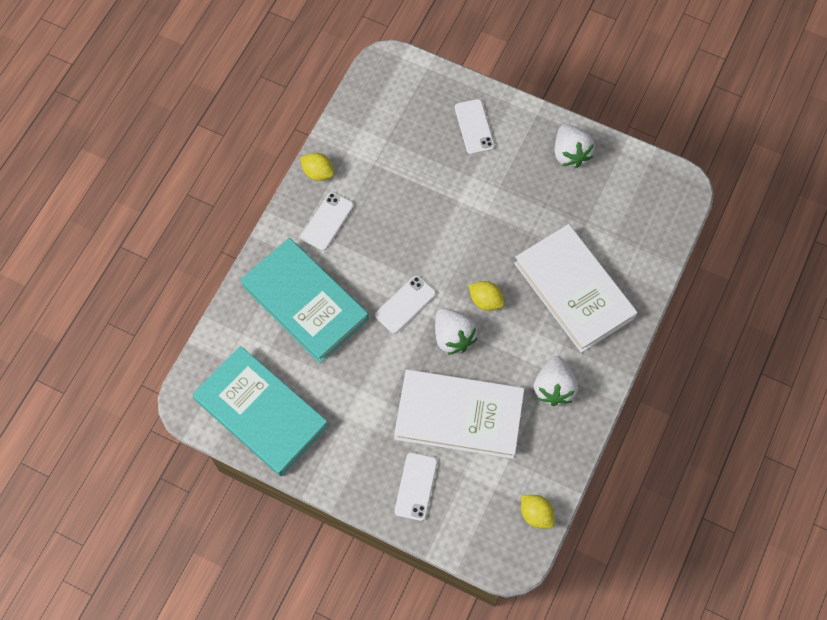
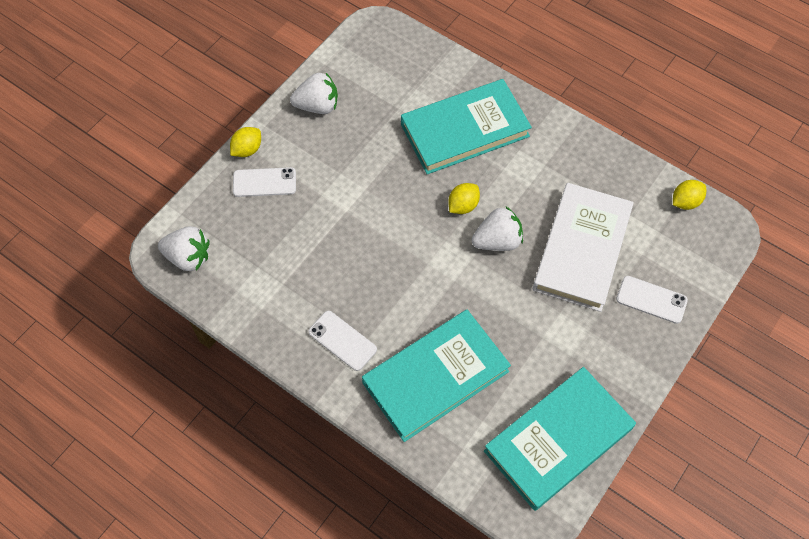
camera: 80 degrees left, 5 degrees down
yellow lemon [300,153,334,181] -> yellow lemon moved to [230,127,261,157]
white phone [375,275,436,334] -> none
white book [514,224,637,353] -> turquoise book [401,79,532,174]
white strawberry [534,356,578,406] -> white strawberry moved to [158,226,210,271]

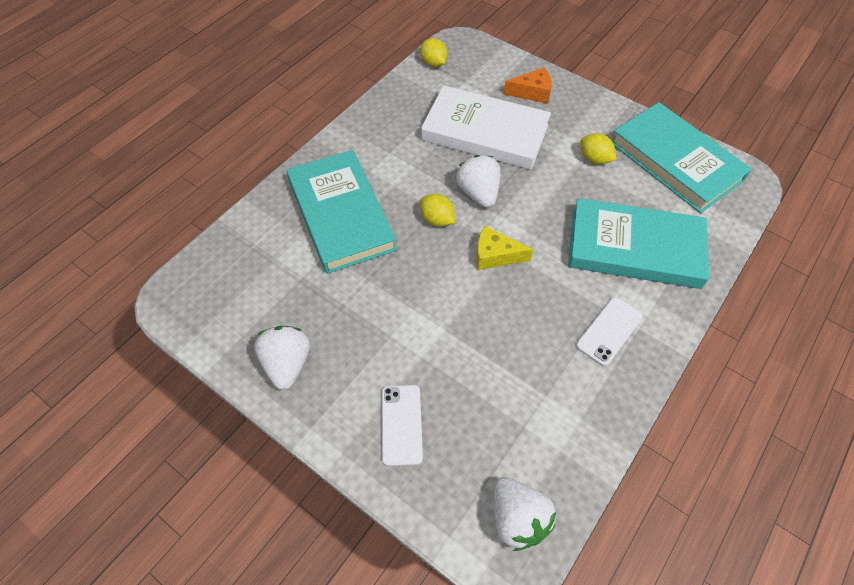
camera: 90 degrees left, 5 degrees down
white strawberry [158,226,210,271] -> white strawberry turned 135 degrees clockwise [493,477,556,551]
yellow lemon [230,127,261,157] -> yellow lemon moved to [580,133,617,164]
turquoise book [362,310,511,442] -> turquoise book turned 45 degrees counterclockwise [568,198,710,289]
white phone [616,276,688,324] -> orange cheese [504,67,552,104]
none -> yellow cheese [476,226,533,270]

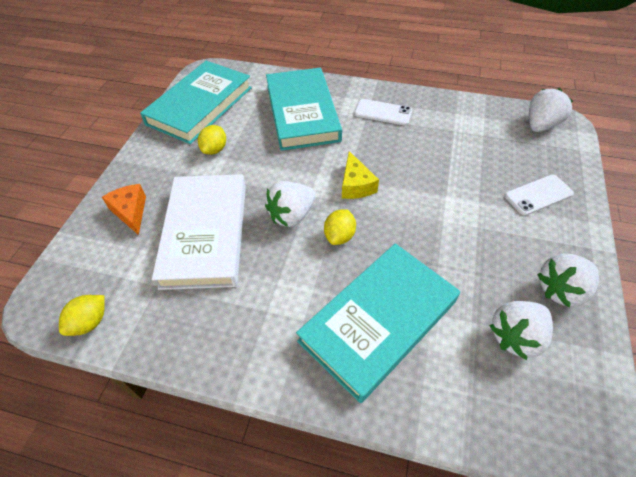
camera: 110 degrees left, 5 degrees down
none -> white strawberry [489,301,553,360]

